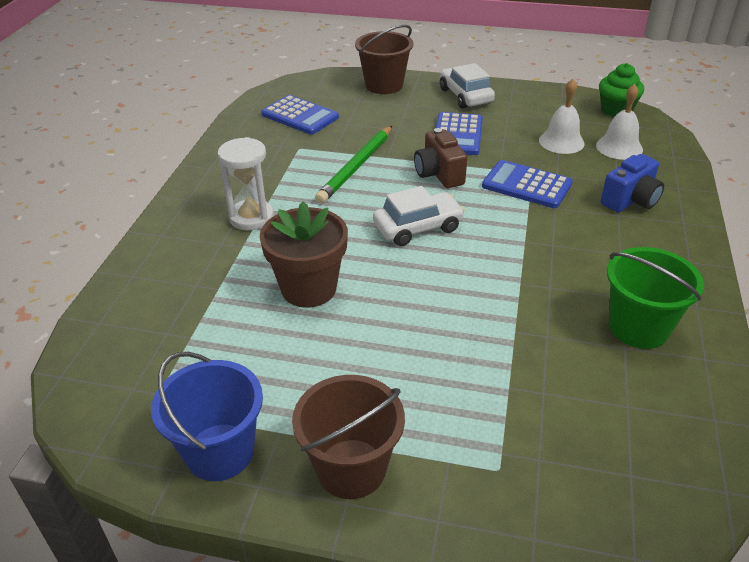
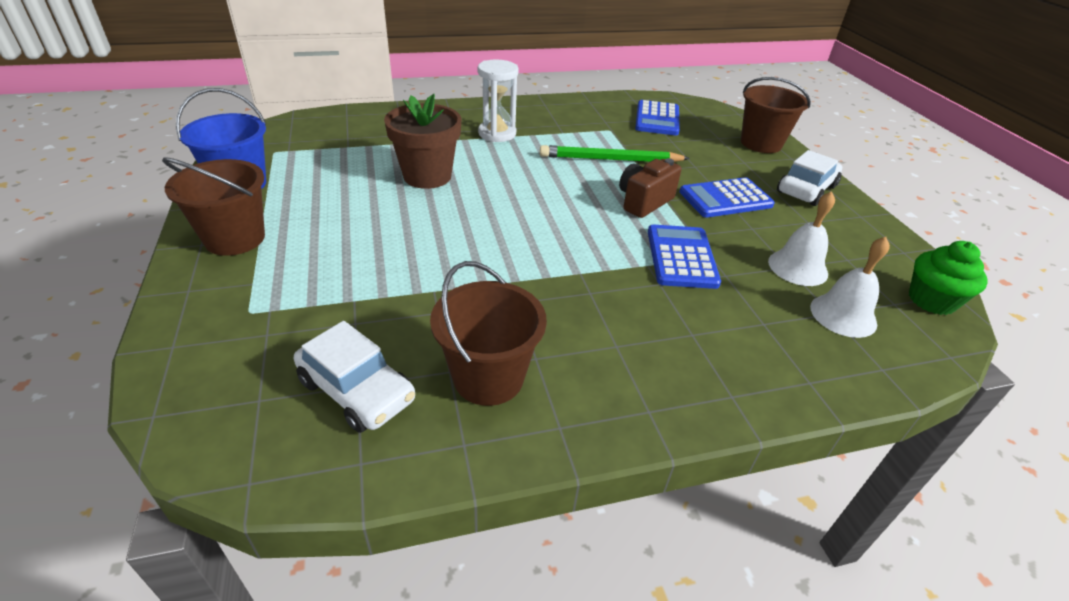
camera: 60 degrees right, 0 degrees up
white car [373,186,465,246] -> white car moved to [294,321,415,433]
blue camera [601,154,664,212] -> none
green bucket [607,247,704,349] -> brown bucket [430,261,547,406]

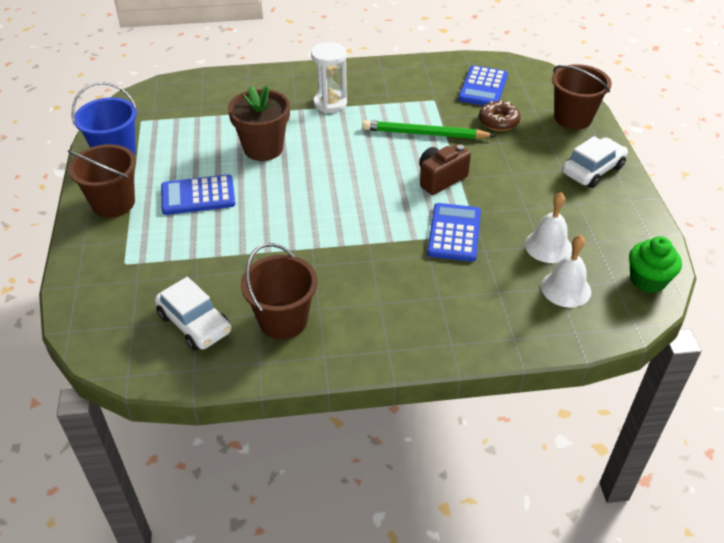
camera: 10 degrees right, 5 degrees up
blue calculator [680,177,775,217] -> blue calculator moved to [161,174,235,215]
none -> brown donut [479,101,521,131]

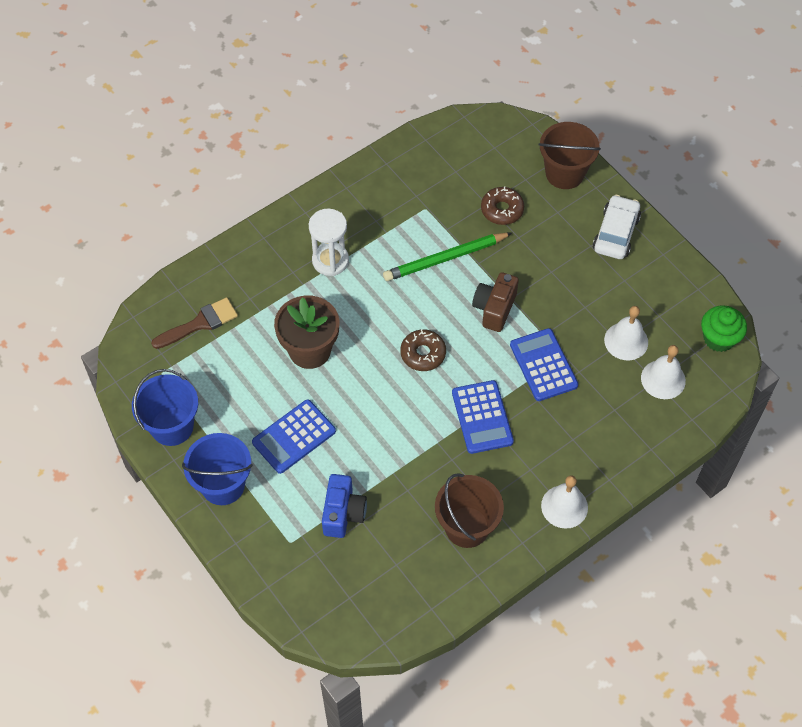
camera: 30 degrees left, 15 degrees up
brown bucket [68,144,136,218] -> blue bucket [182,433,253,505]
white car [155,277,231,351] -> none
blue calculator [458,65,508,106] -> blue calculator moved to [452,380,514,454]
none -> brown brush [151,297,238,349]
none -> blue camera [322,474,367,538]
none -> brown donut [400,329,446,371]
none -> white bell [541,475,588,529]

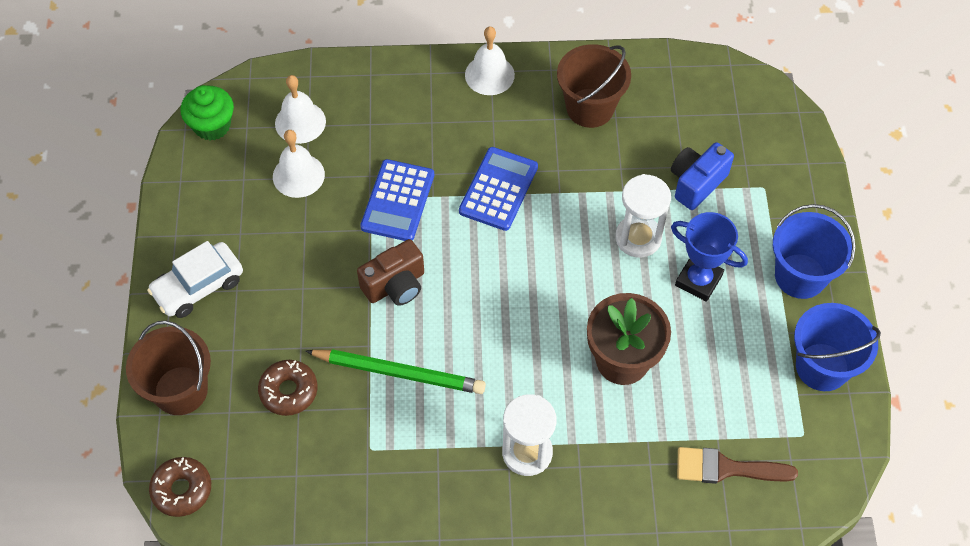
camera: 145 degrees left, 0 degrees up
blue calculator [252,399,336,474] -> blue trophy [671,212,748,302]
brown donut [400,329,446,371] -> brown donut moved to [149,457,211,517]
none -> white hourglass [616,174,671,258]

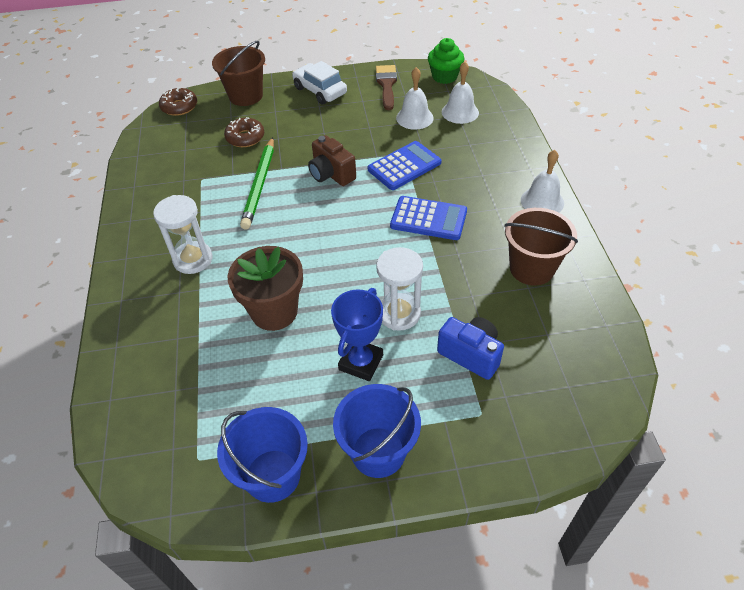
camera: 85 degrees right, 10 degrees down
blue calculator [360,159,434,241] -> blue calculator turned 135 degrees clockwise [367,141,442,190]
brown brush [677,447,798,484] -> brown brush moved to [376,65,397,110]

